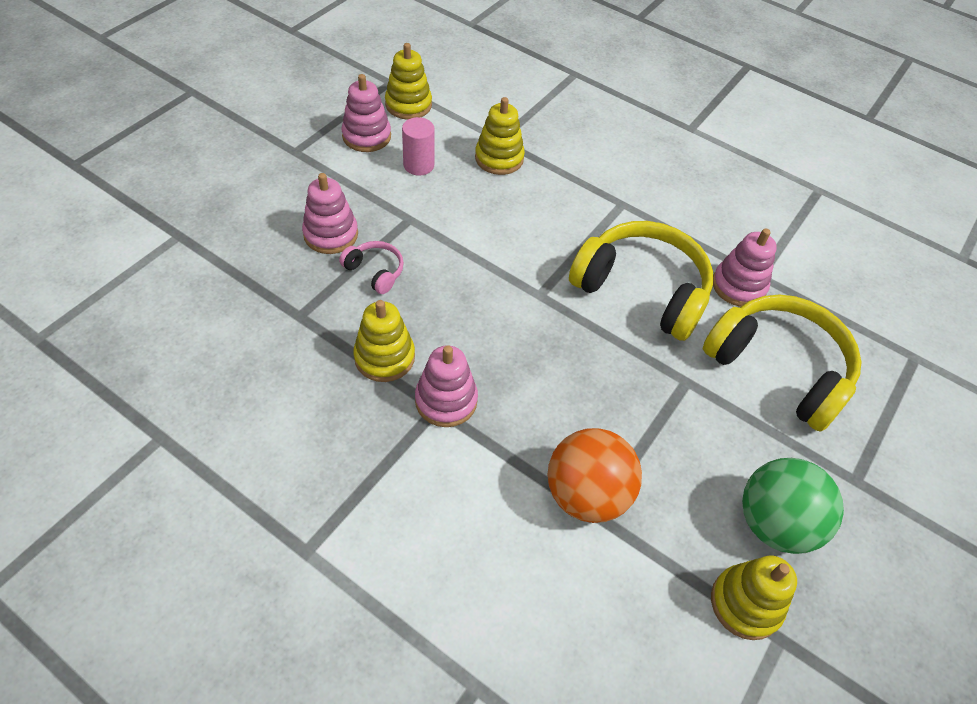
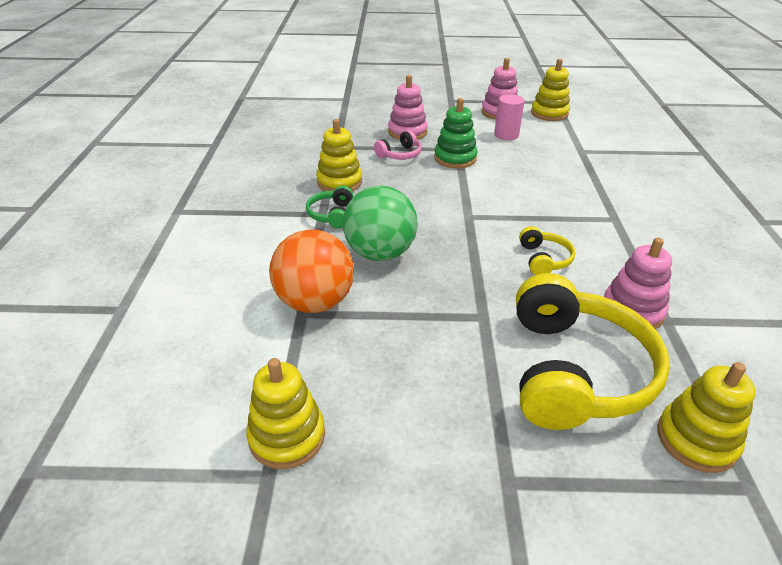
camera: 60 degrees right, 15 degrees down
pink headphones [339,241,404,294] -> pink headphones turned 45 degrees clockwise [374,130,422,160]
pink stacking toy [415,345,478,427] -> green headphones [306,186,353,229]
yellow stacking toy [475,97,525,175] -> yellow stacking toy moved to [657,362,756,473]
yellow headphones [569,221,713,341] -> yellow headphones [519,226,575,275], size x0.44
green ball [742,458,844,554] -> green ball moved to [343,186,418,261]
none -> green stacking toy [434,98,477,169]

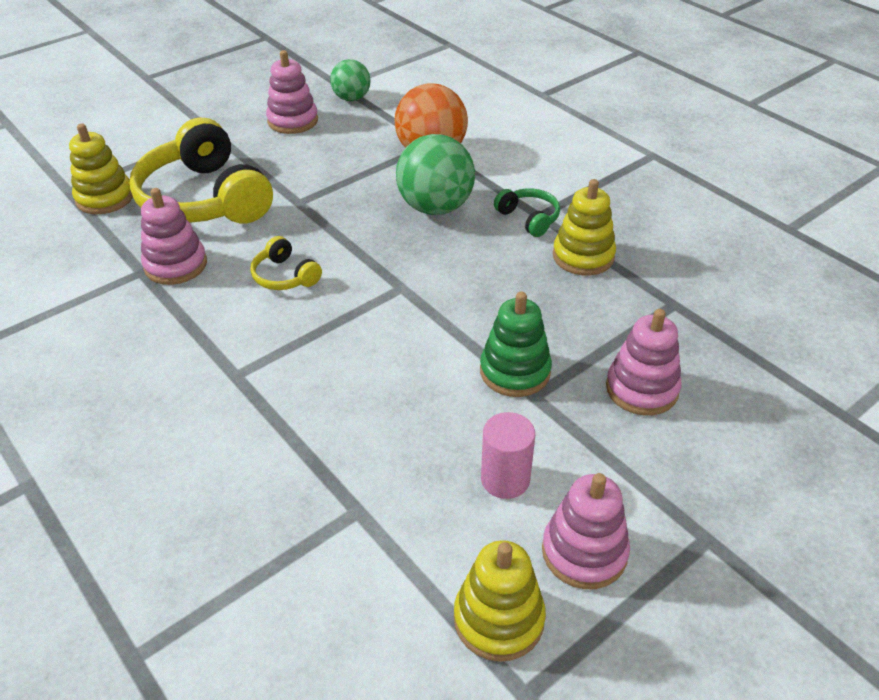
camera: 140 degrees right, 5 degrees up
yellow stacking toy [246,358,325,469] -> green ball [330,59,370,101]
pink headphones [374,130,422,160] -> none
none -> pink stacking toy [266,50,318,134]

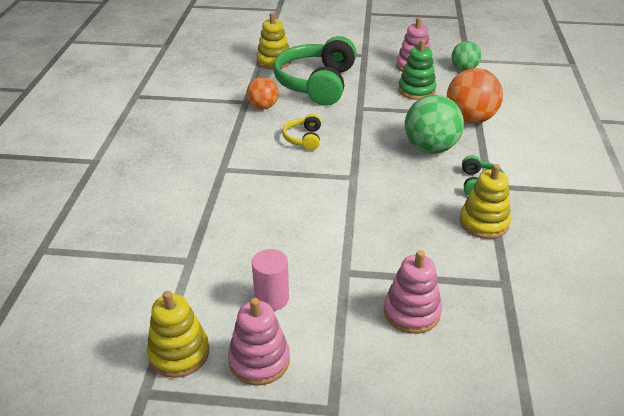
camera: 45 degrees right, 5 degrees down
yellow headphones [129,118,273,224] -> green headphones [273,36,357,106]
pink stacking toy [141,188,207,285] -> orange ball [247,77,279,109]
green stacking toy [480,292,552,397] -> green stacking toy moved to [398,39,436,100]

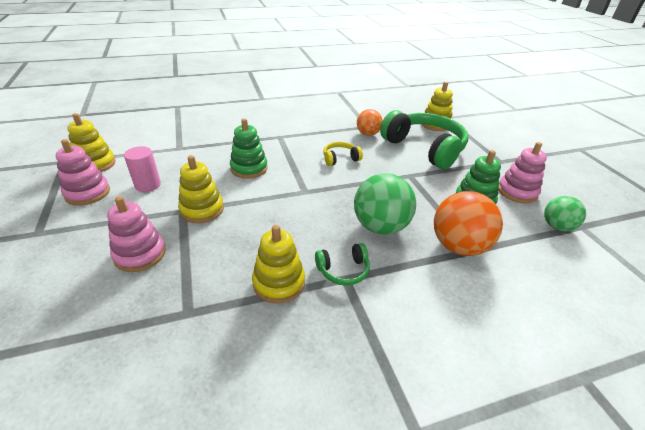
camera: 65 degrees right, 0 degrees up
green headphones [273,36,357,106] -> green headphones turned 60 degrees clockwise [380,110,469,169]
none -> yellow stacking toy [178,155,224,223]
none -> green stacking toy [230,118,268,179]

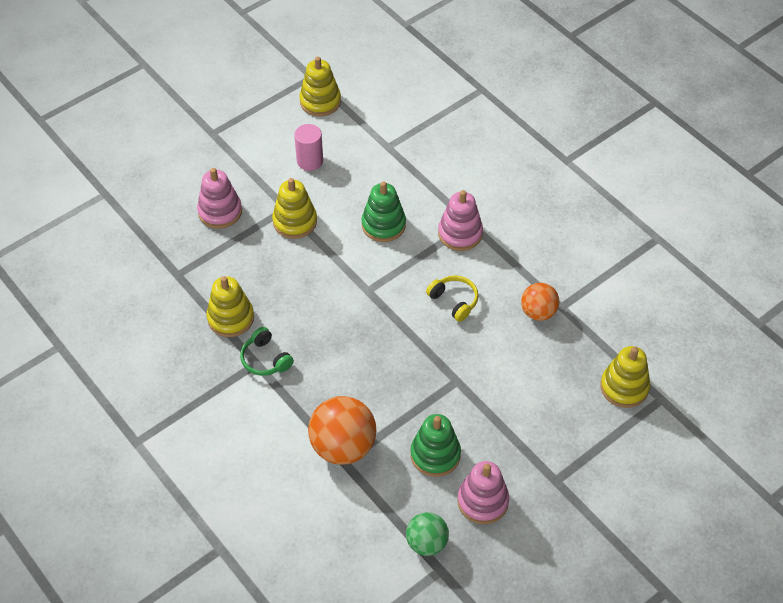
camera: 70 degrees right, 15 degrees up
pink stacking toy [56,139,110,206] -> pink stacking toy moved to [438,190,483,251]
green ball [354,173,416,235] -> none
green headphones [380,110,469,169] -> none

